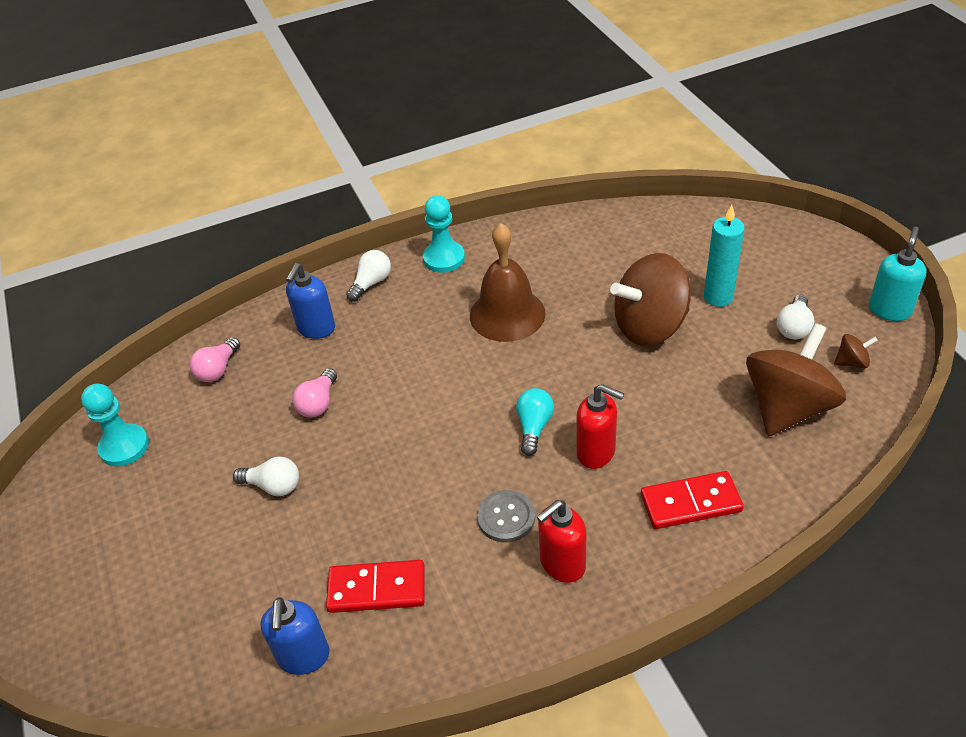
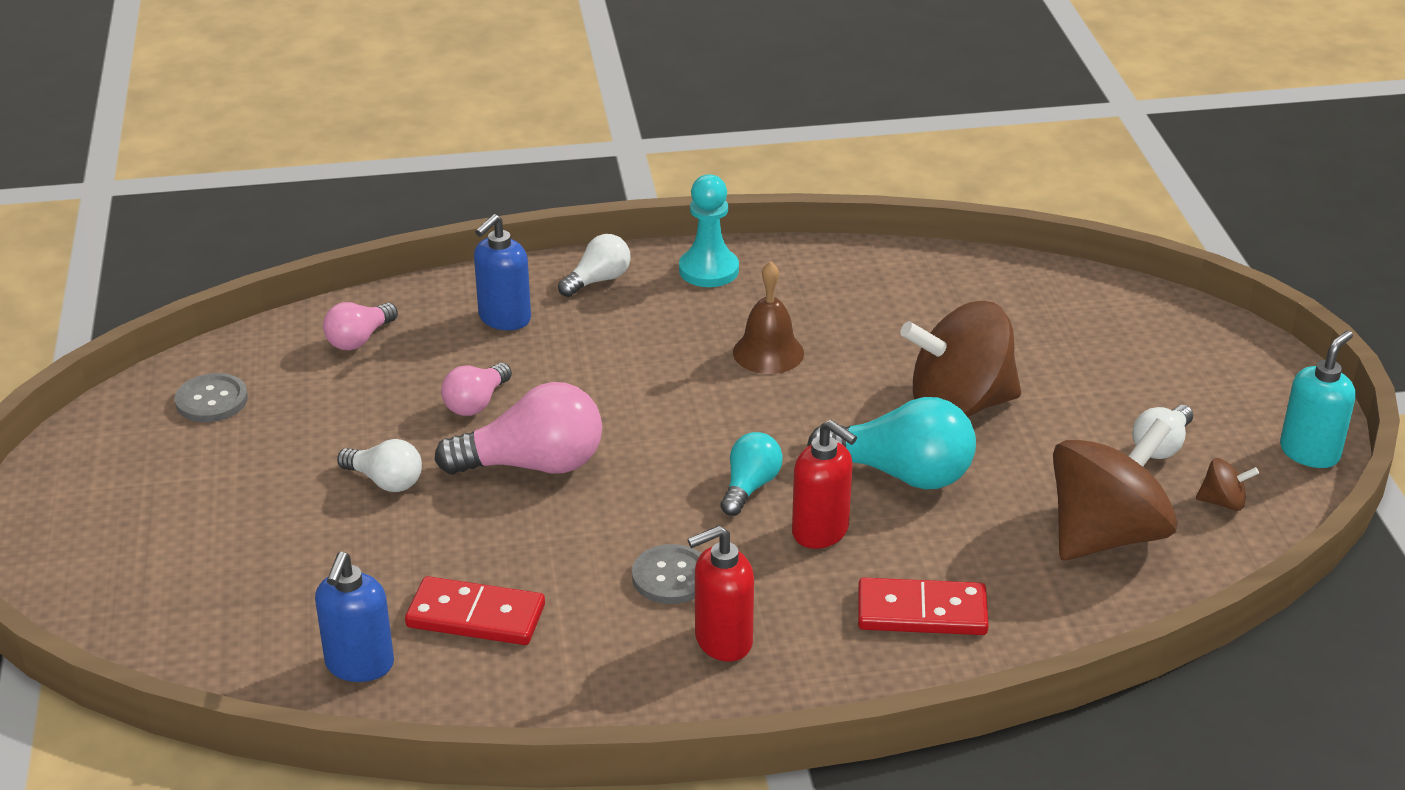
camera: 10 degrees right, 10 degrees down
turquoise pawn [81,384,149,466] -> grey button [175,373,248,422]
brown bell [470,223,546,342] -> brown bell [733,261,804,374], size x0.66
turquoise candle [704,205,745,307] -> none
none -> pink light bulb [434,382,602,475]
none -> turquoise light bulb [807,397,976,490]

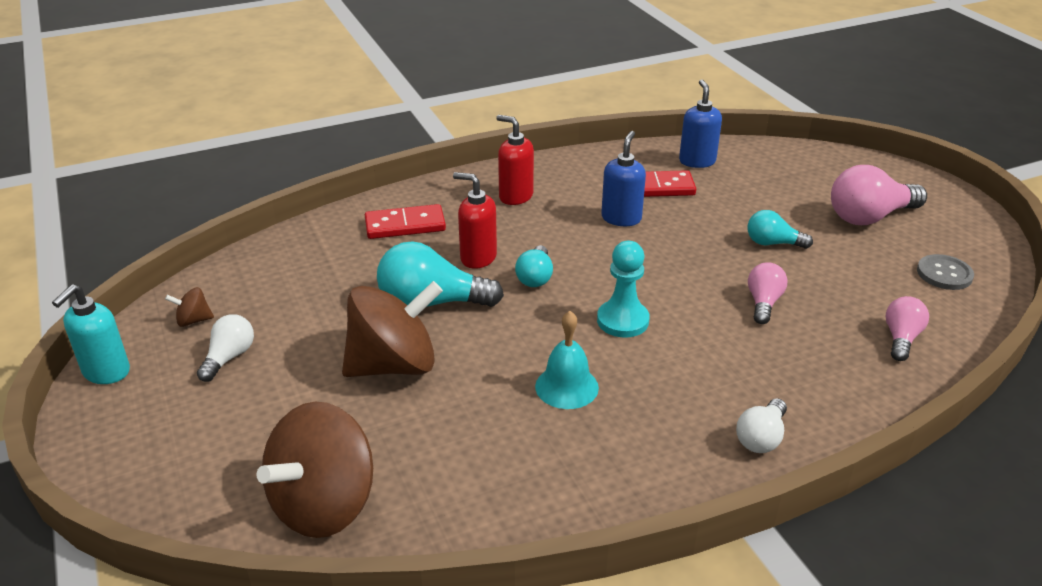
camera: 165 degrees right, 0 degrees up
white light bulb [337,439,422,492] -> turquoise light bulb [747,210,813,249]
pink light bulb [434,382,602,475] -> pink light bulb moved to [831,165,927,225]
blue soap dispenser [474,214,531,330] -> blue soap dispenser moved to [601,131,646,226]
grey button [632,544,702,604] -> none
turquoise pawn [679,174,739,287] -> turquoise pawn moved to [597,241,650,338]
red soap dispenser [687,525,754,662] -> red soap dispenser turned 105 degrees counterclockwise [496,115,534,205]
brown bell [733,261,804,374] -> turquoise bell [535,311,599,409]
brown spinning top [1053,418,1177,560] -> brown spinning top moved to [257,402,373,538]

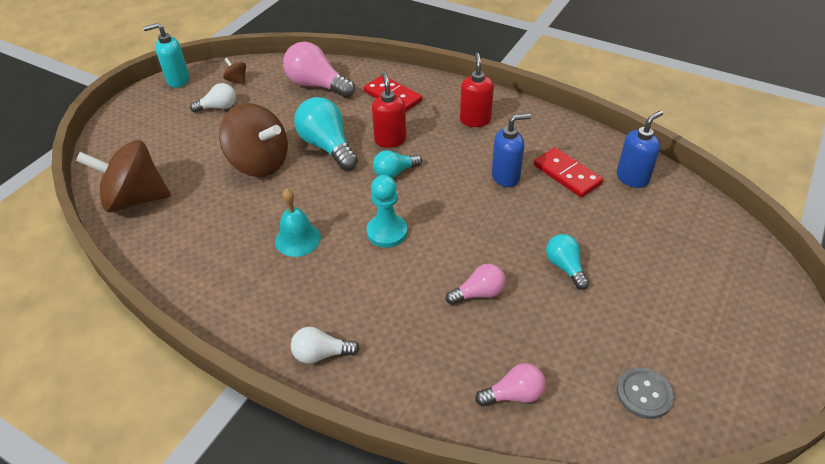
camera: 55 degrees right, 10 degrees up
pink light bulb [831,165,927,225] -> pink light bulb moved to [283,42,355,98]

